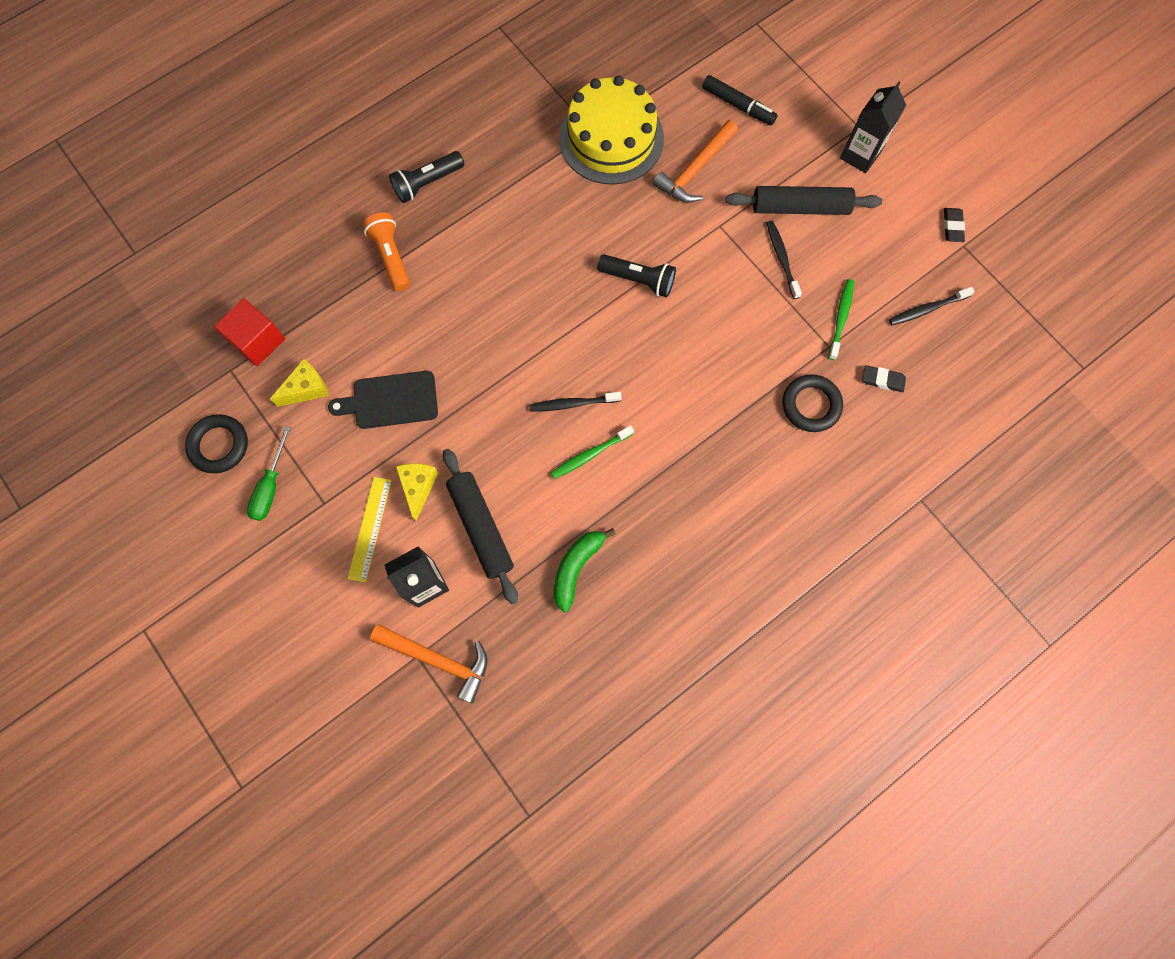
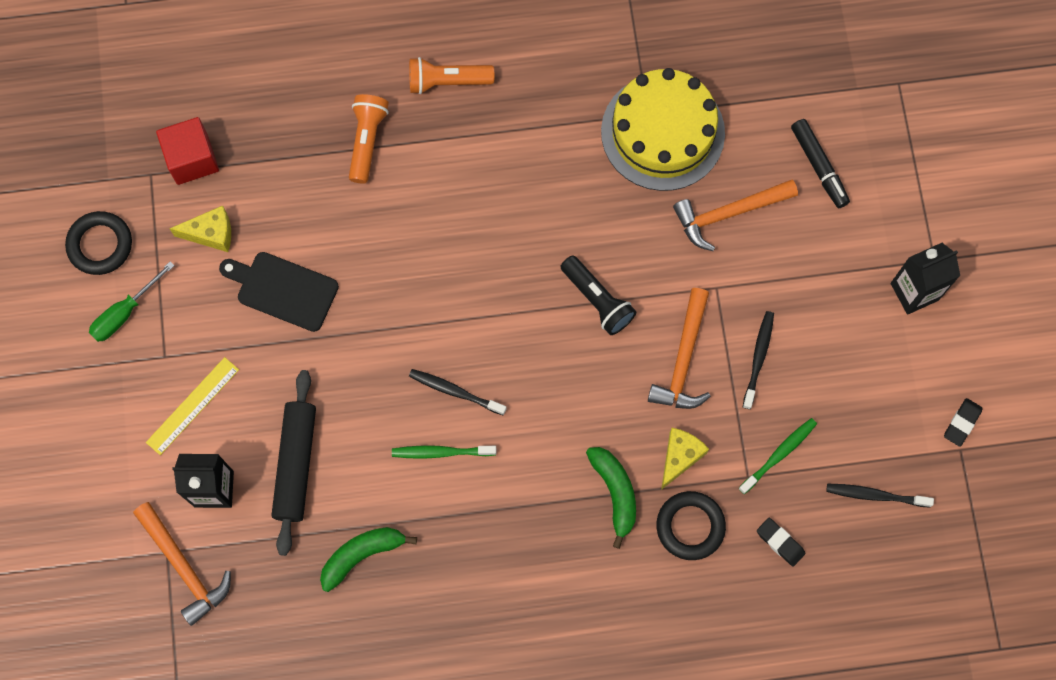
camera: 30 degrees right, 0 degrees up
black flashlight [389,151,464,203] -> orange flashlight [409,57,494,94]
yellow cheese [396,463,438,521] -> yellow cheese moved to [661,428,709,490]
black rolling pin [726,186,882,215] -> none
none -> green banana [586,447,636,549]
none -> orange hammer [648,288,711,409]

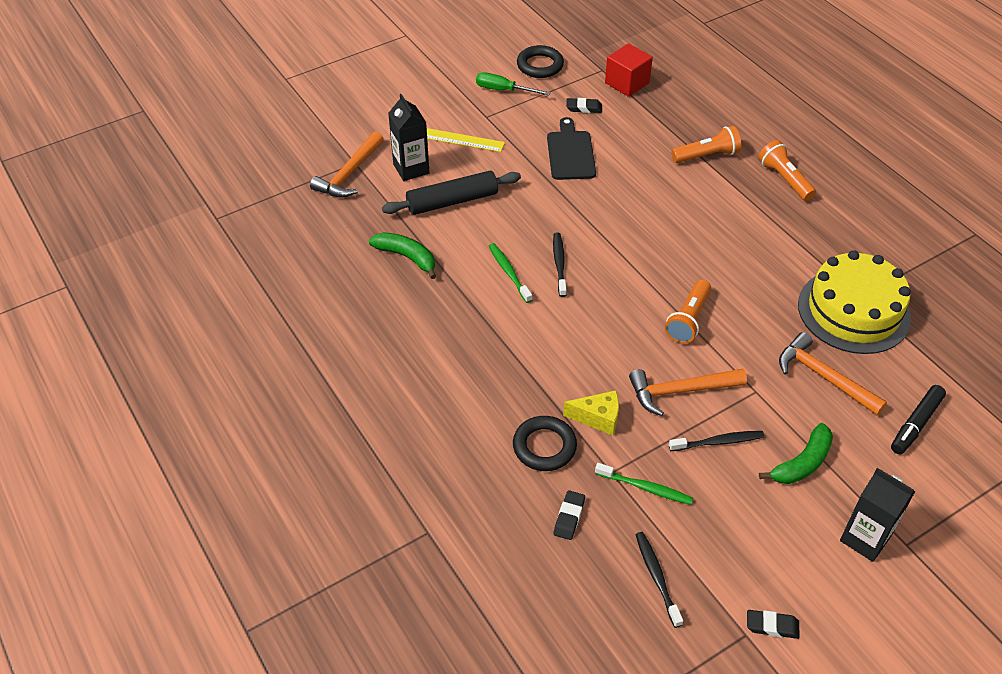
camera: 65 degrees right, 25 degrees down
yellow cheese [169,205,231,252] -> black eraser [566,98,602,113]
black flashlight [560,255,636,335] -> orange flashlight [665,280,711,344]
green banana [586,447,636,549] -> green banana moved to [759,423,833,484]

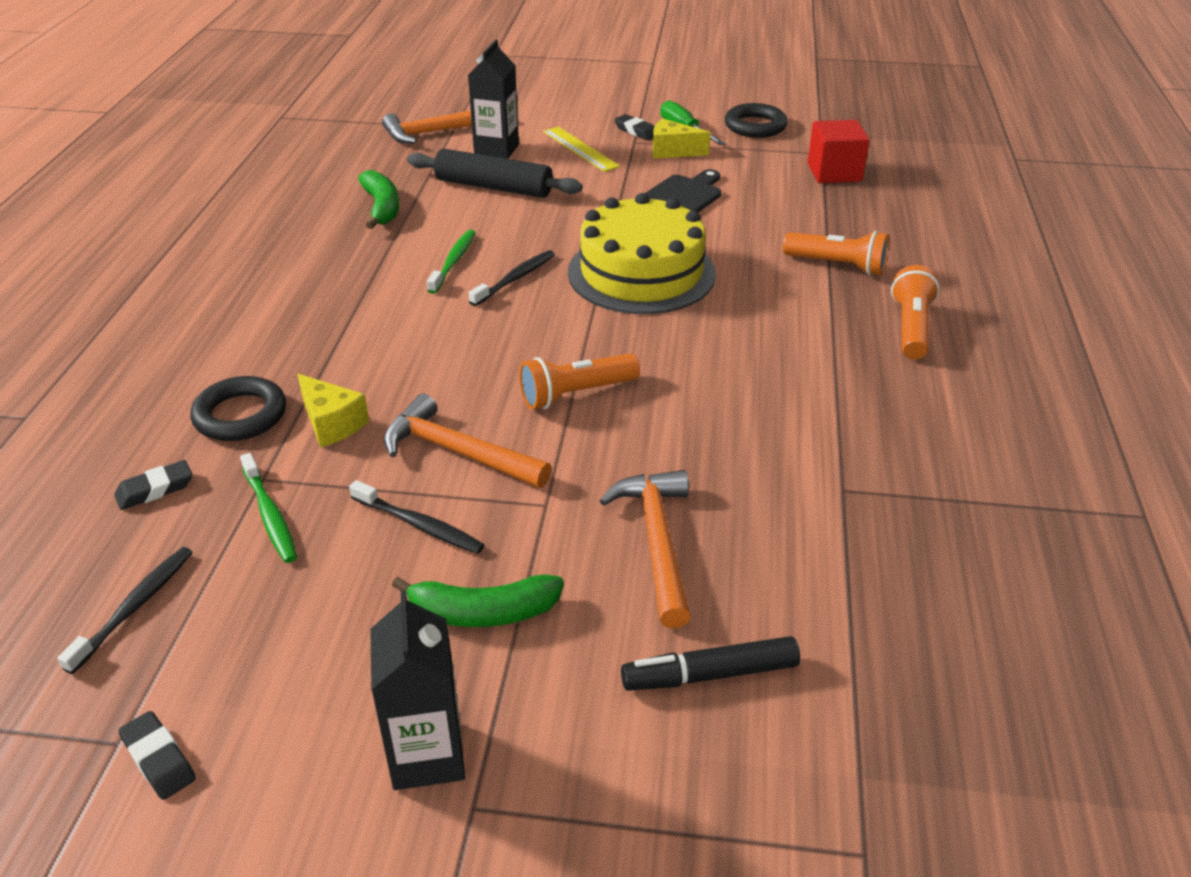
camera: 40 degrees right, 10 degrees down
black eraser [566,98,602,113] -> black eraser moved to [614,114,655,140]
yellow cake [798,250,911,354] -> yellow cake moved to [568,193,716,314]
none -> yellow cheese [653,119,710,159]

